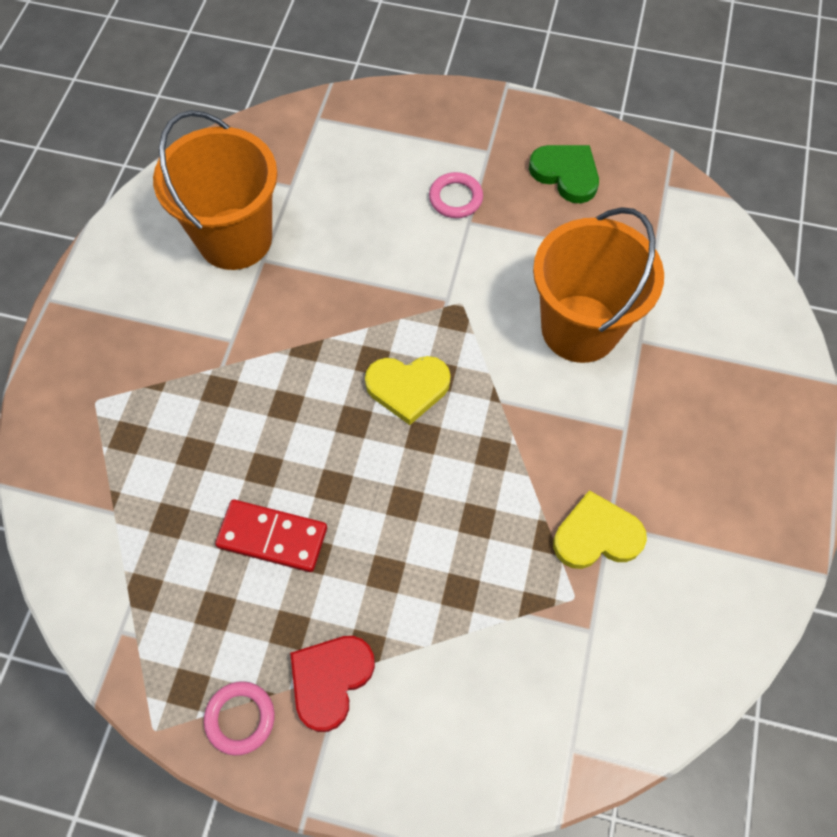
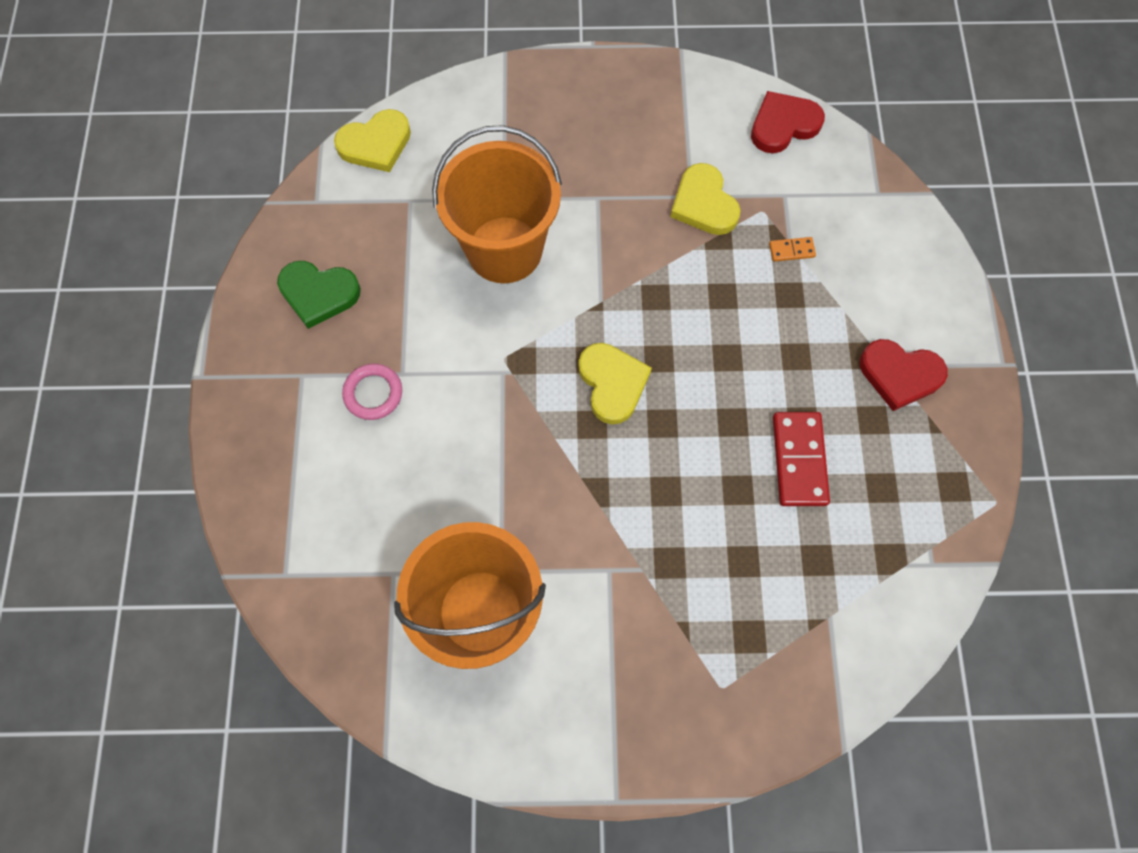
camera: 105 degrees left, 5 degrees up
pink ring [204,681,275,755] -> none
green heart [529,145,599,203] -> green heart turned 105 degrees counterclockwise [277,261,361,329]
none -> yellow heart [334,109,411,172]
none -> red heart [751,91,825,153]
none -> orange domino [769,237,816,262]

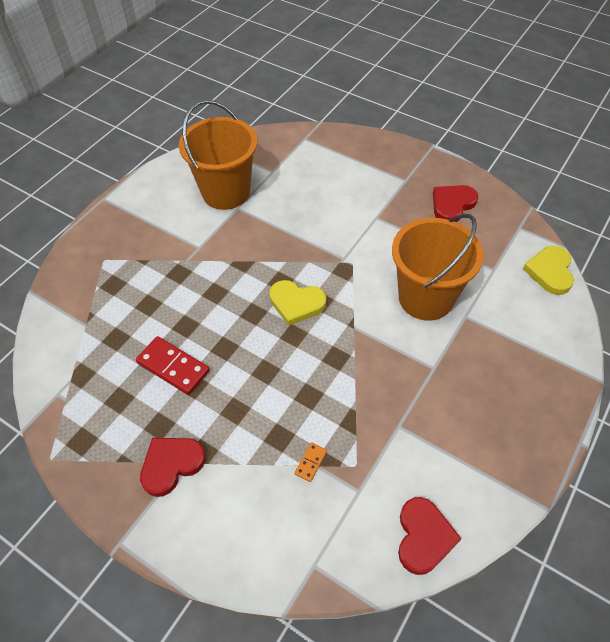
camera: 125 degrees right, 15 degrees down
green heart [277,261,361,329] -> red heart [433,185,478,222]
pink ring [342,363,402,420] -> none
yellow heart [670,163,741,235] -> none

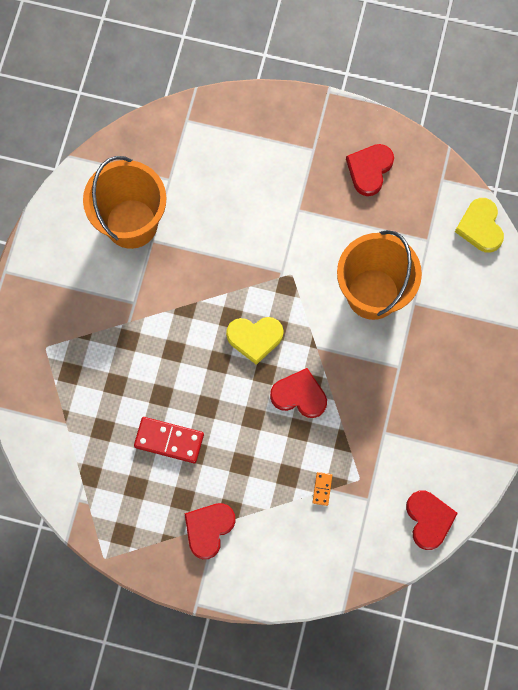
camera: 20 degrees left, 20 degrees up
none -> red heart [270,368,327,418]

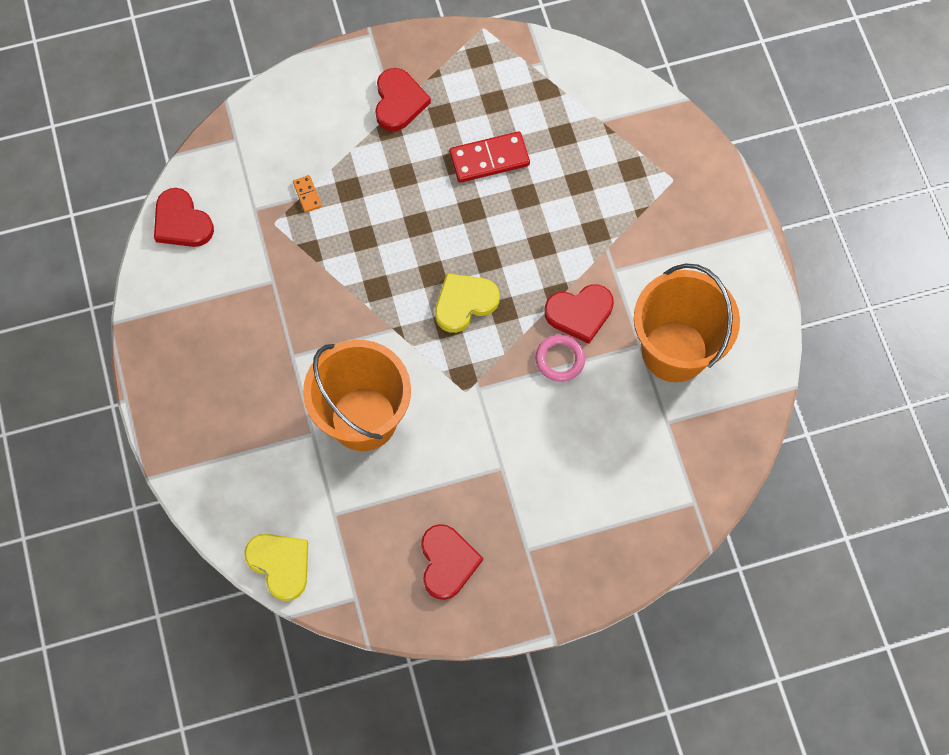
camera: 150 degrees right, 5 degrees down
red heart [270,368,327,418] -> red heart moved to [544,284,614,344]
none -> pink ring [535,334,585,382]

